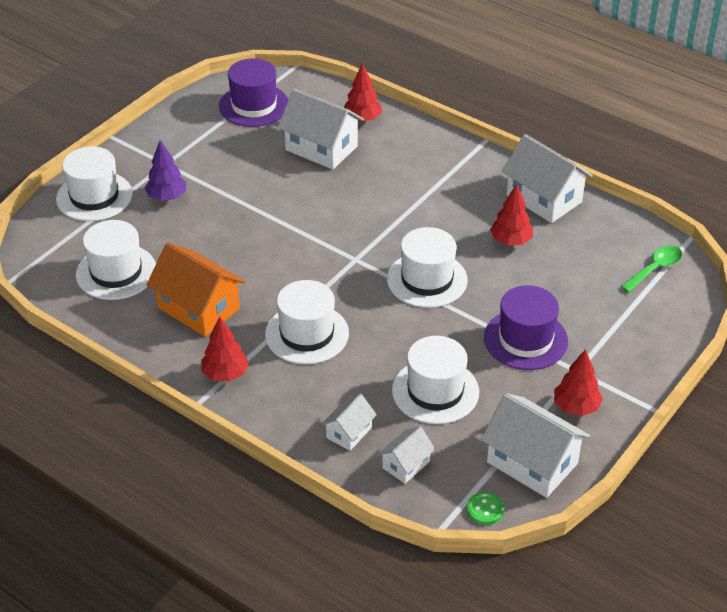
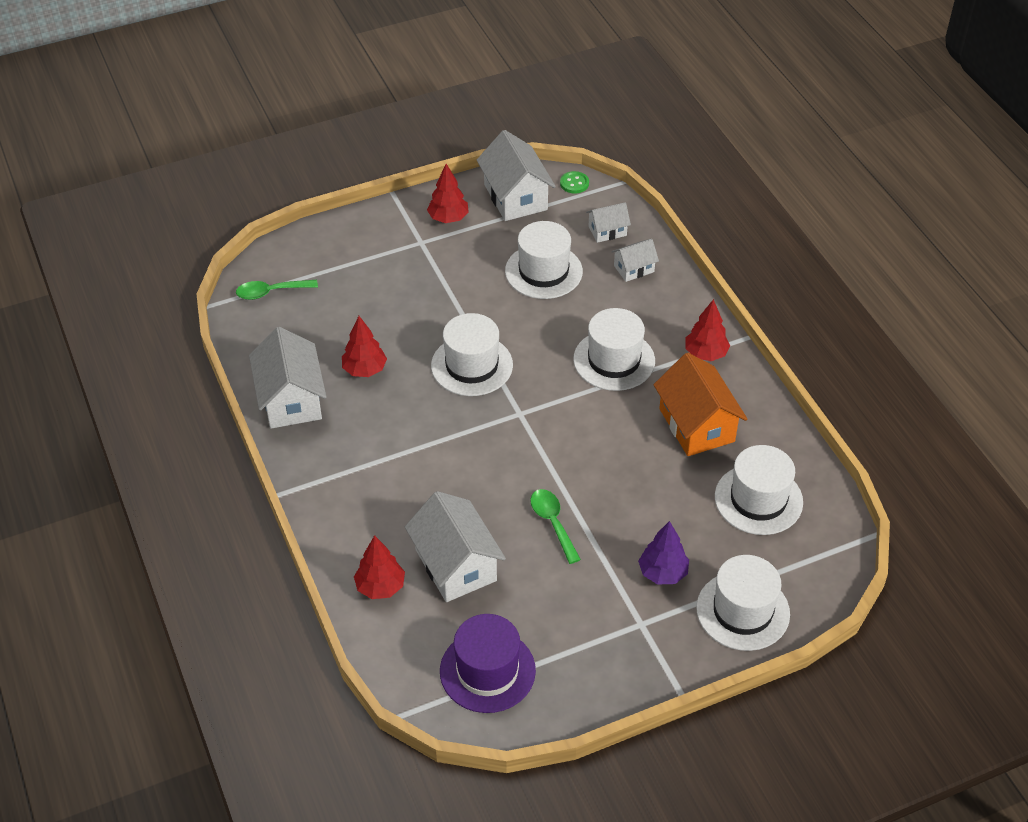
camera: 150 degrees left, 5 degrees up
purple hat [484,285,568,370] -> none
none -> green spoon [530,489,581,564]

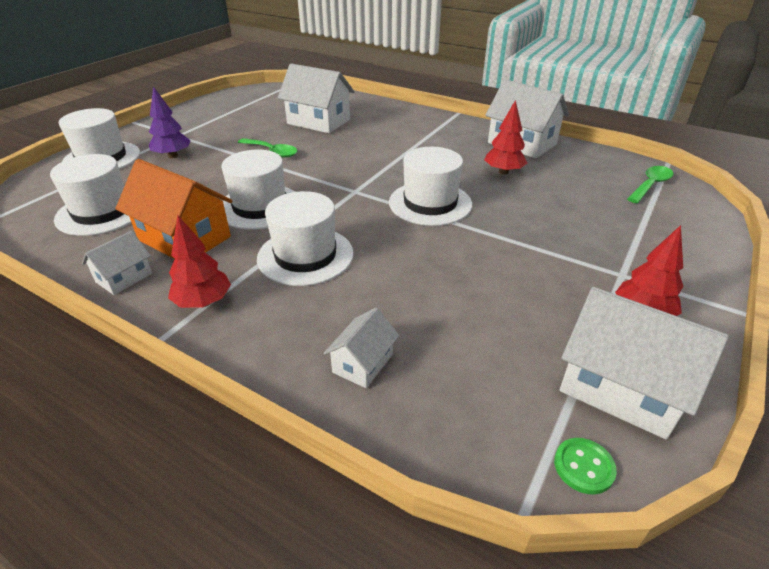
camera: 145 degrees right, 10 degrees down
red tree [354,535,405,599] -> none
purple hat [440,614,536,713] -> none
white hat [505,221,583,299] -> white hat moved to [221,150,295,230]
white house [586,202,631,243] -> white house moved to [82,231,152,295]

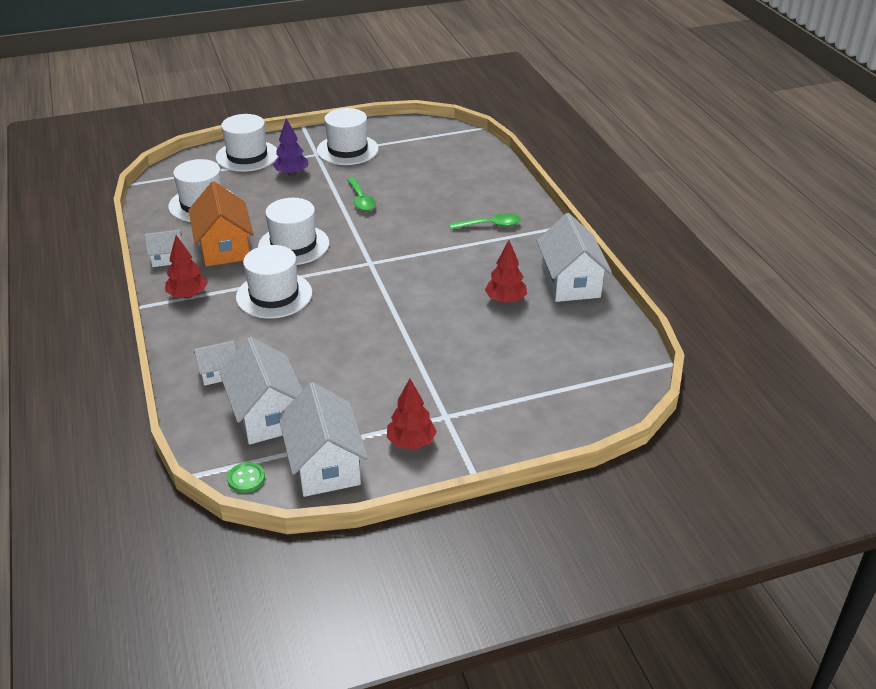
camera: 40 degrees right, 0 degrees up
white house [278,63,355,133] -> white house moved to [219,337,303,445]
white hat [389,147,472,226] -> white hat moved to [317,108,379,165]
green spoon [627,166,673,203] -> green spoon moved to [450,213,521,229]

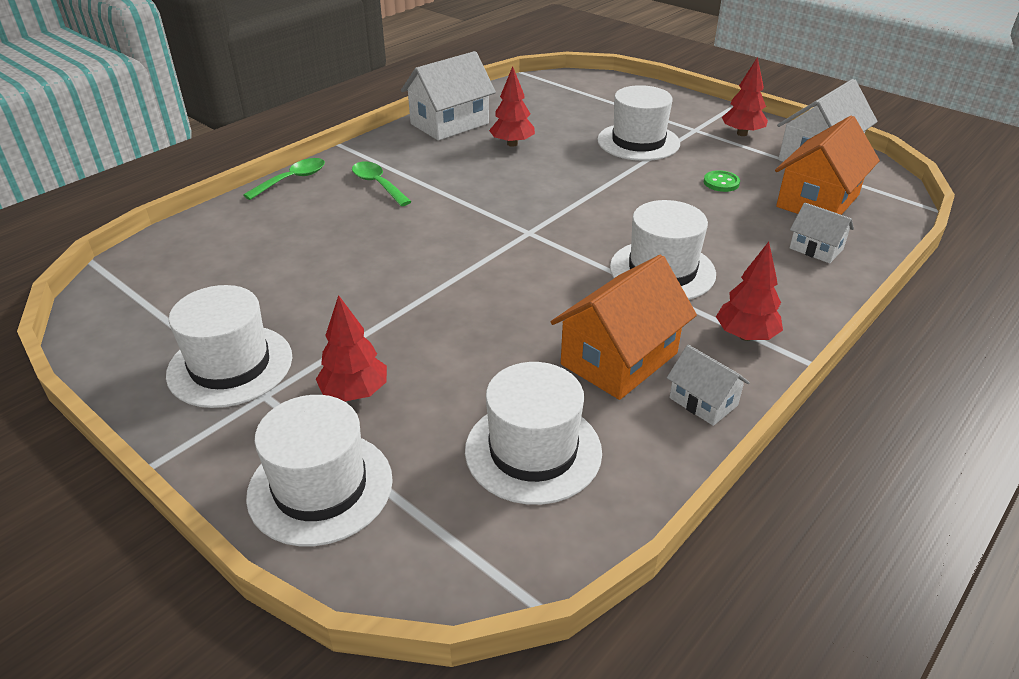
camera: 120 degrees left, 0 degrees up
white house [219,337,303,445] -> orange house [775,116,880,215]
green button [227,462,265,493] -> green button moved to [704,170,740,192]
white hat [258,198,329,265] -> white hat moved to [597,85,680,161]
purple tree [273,118,308,176] -> red tree [316,295,387,401]
green spoon [347,178,376,211] -> green spoon moved to [243,158,325,200]

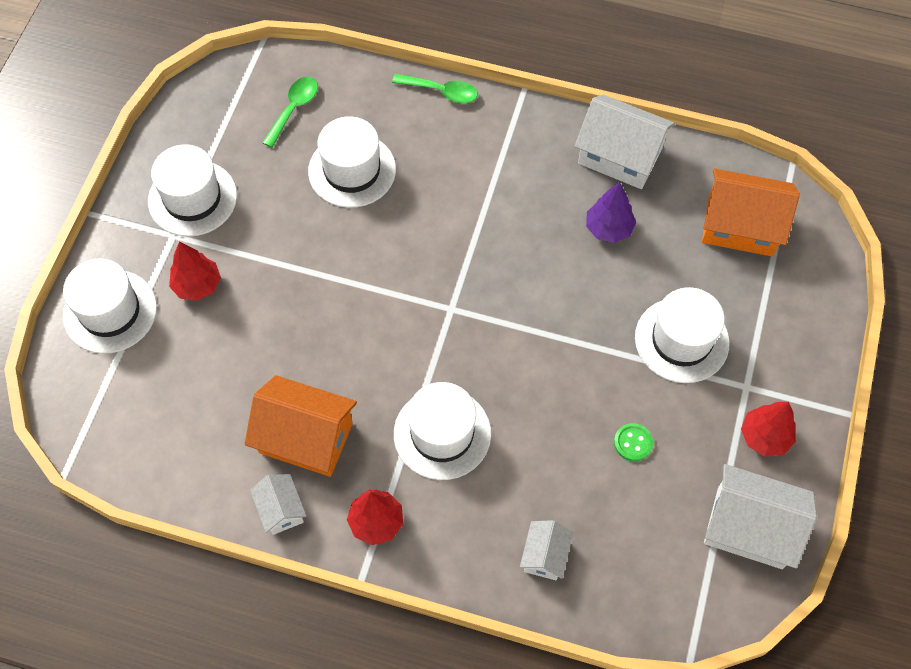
camera: 65 degrees right, 25 degrees up
green spoon [352,162,412,206] -> green spoon moved to [262,77,318,148]
white hat [465,362,602,505] -> white hat moved to [308,116,396,208]
red tree [489,66,535,147] -> purple tree [586,182,636,243]
white house [667,345,750,426] -> white house turned 45 degrees counterclockwise [250,474,306,535]
orange house [775,116,880,215] -> orange house moved to [702,168,800,257]

